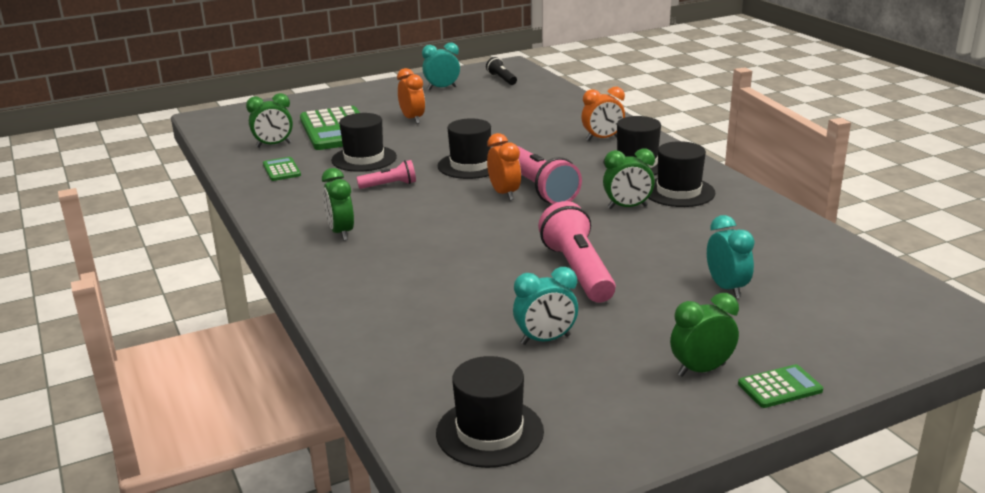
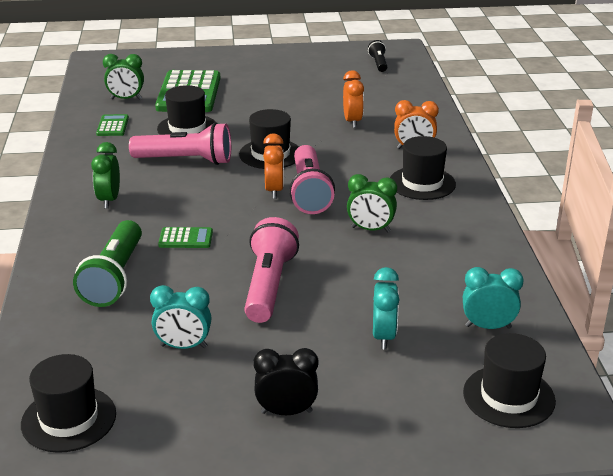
camera: 20 degrees right, 5 degrees up
pink flashlight [357,160,416,189] -> pink flashlight [129,122,231,165], size x1.87
orange clock [397,68,425,124] -> orange clock moved to [343,70,364,128]
turquoise clock [422,42,460,90] -> turquoise clock moved to [463,267,524,329]
black hat [648,141,715,207] -> black hat moved to [463,333,556,428]
green clock [670,293,739,377] -> black clock [253,348,319,415]
green calculator [738,364,823,408] -> green calculator moved to [158,227,213,248]
none -> green flashlight [73,220,142,307]

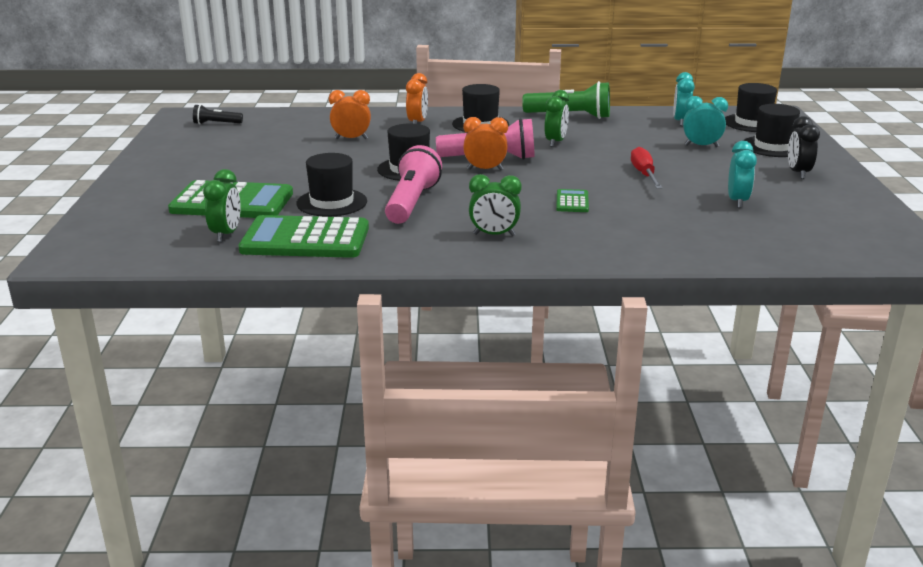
camera: 85 degrees left, 5 degrees down
black hat [21,354,116,453] -> black hat moved to [743,104,800,157]
green flashlight [73,220,142,307] -> green flashlight moved to [522,81,610,119]
green calculator [96,114,129,136] -> green calculator [238,215,369,258], size x2.19
pink flashlight [244,217,299,323] -> red screwdriver [631,146,663,189]

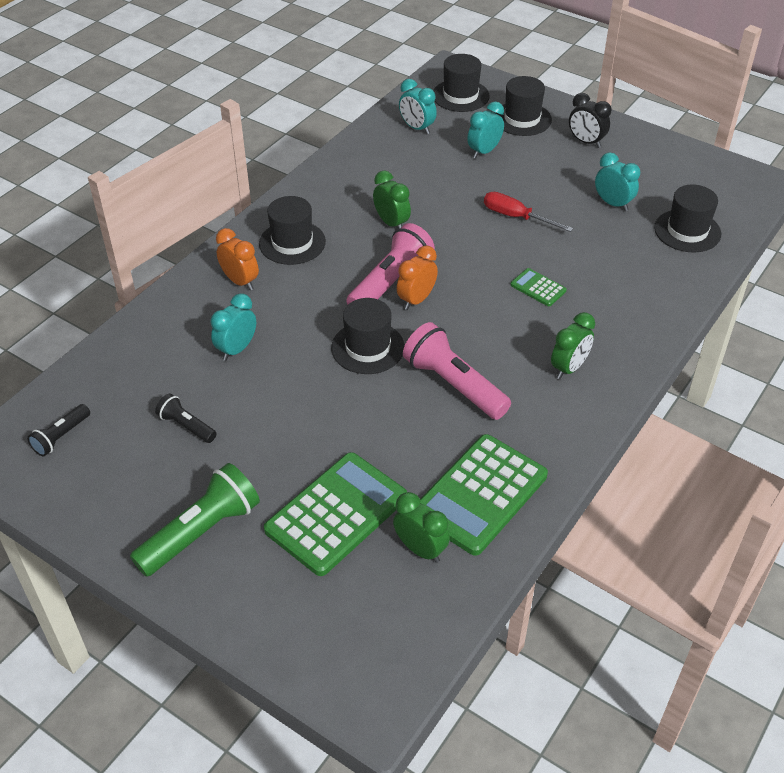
camera: 55 degrees left, 20 degrees up
black hat [296,153,367,217] -> black hat moved to [654,184,721,252]
orange clock [329,90,371,139] -> turquoise clock [211,293,256,361]
green flashlight [522,81,610,119] -> green flashlight moved to [130,463,260,577]
none -> black flashlight [155,394,217,443]

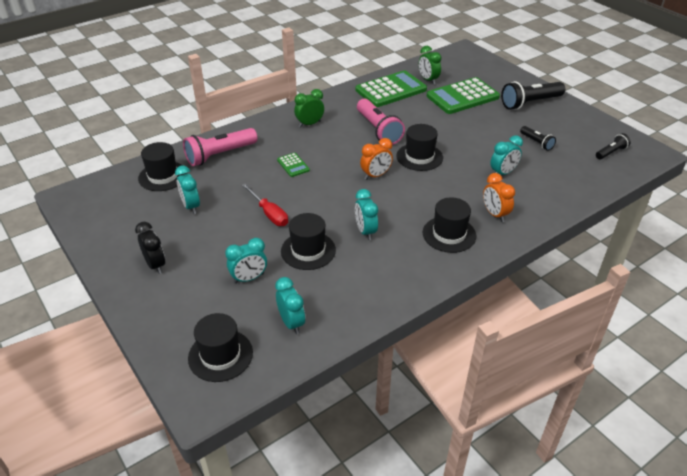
camera: 160 degrees left, 5 degrees down
green flashlight [130,463,260,577] -> black flashlight [501,81,565,110]
pink flashlight [346,223,435,305] -> pink flashlight moved to [183,128,258,166]
green clock [373,170,411,229] -> turquoise clock [355,189,378,240]
black hat [494,76,552,136] -> black hat moved to [281,213,336,270]

